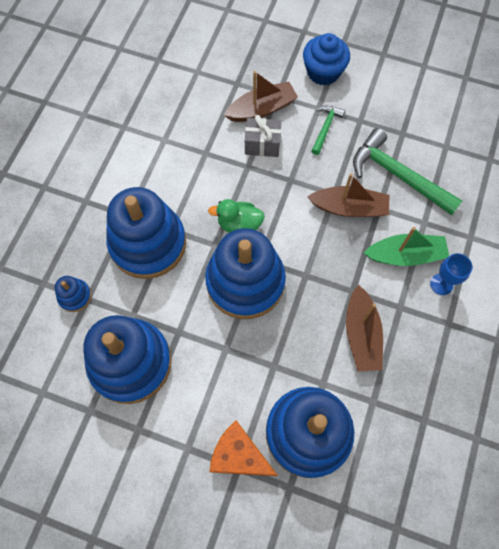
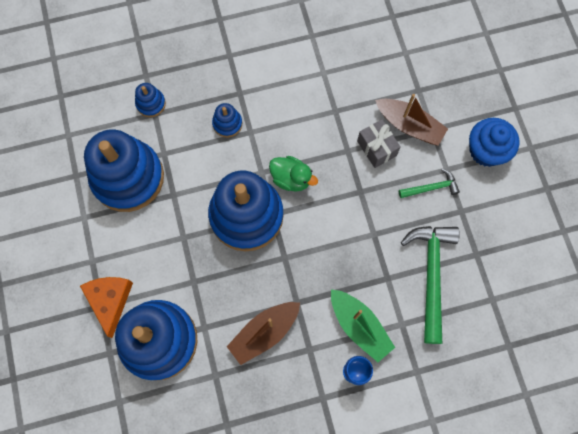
camera: 55 degrees right, 5 degrees up
blue stacking toy [106,187,186,279] -> blue stacking toy [212,103,242,137], size x0.42
green duck [208,199,265,233] -> green duck turned 150 degrees clockwise [269,156,318,192]
brown boat [308,174,390,217] -> none

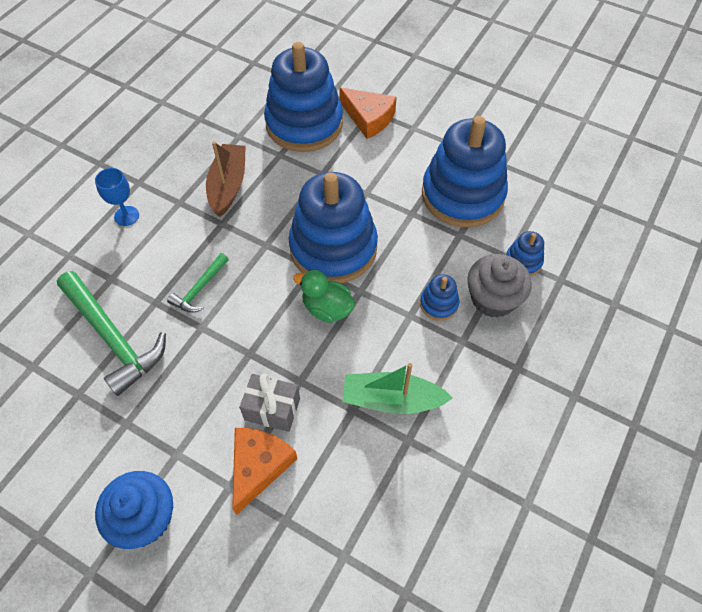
camera: 135 degrees right, 15 degrees down
green duck [269,156,318,192] -> green duck turned 45 degrees clockwise [293,270,355,323]
green boat [331,289,395,362] -> green boat moved to [342,363,453,414]
brown boat [375,94,448,146] -> orange cheese [232,428,297,515]
green hammer [399,168,460,198] -> green hammer moved to [167,253,229,313]
none -> grey cupcake [467,254,532,318]

